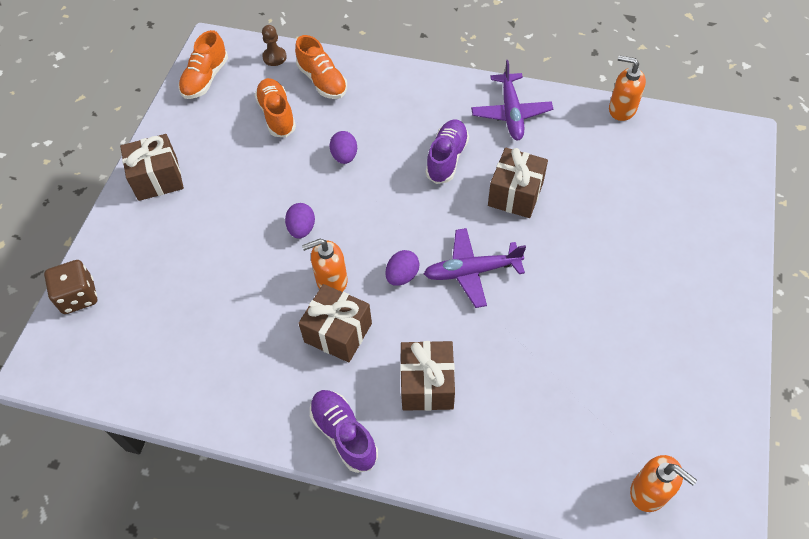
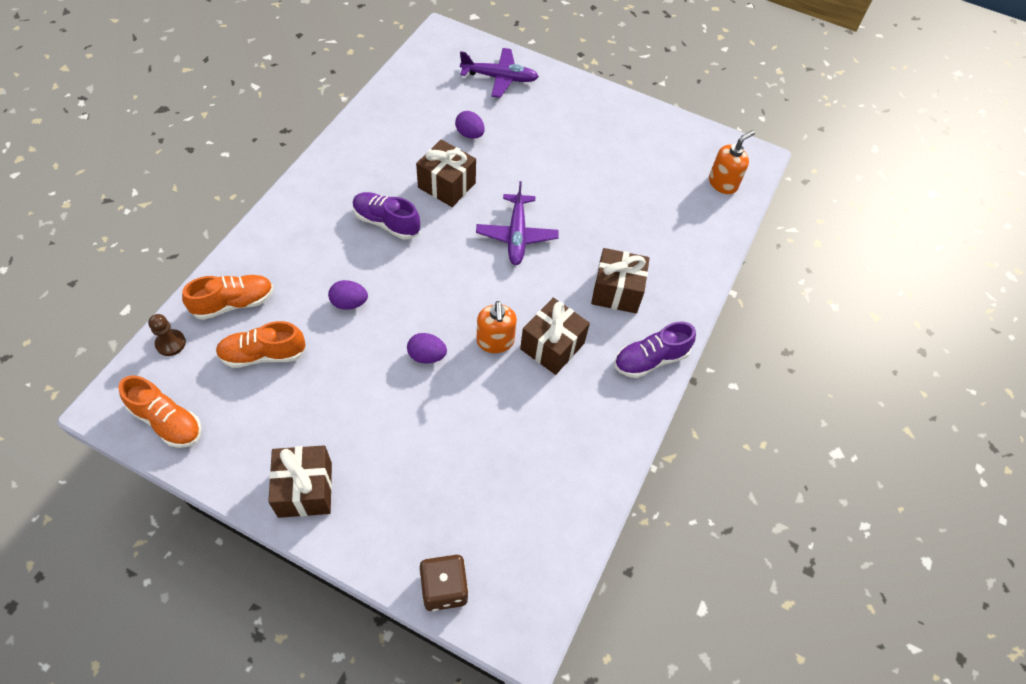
camera: 85 degrees left, 0 degrees up
purple egg [385,250,420,286] -> purple egg moved to [455,111,485,139]
purple plane [471,60,553,140] -> purple plane moved to [460,48,539,98]
orange soap dispenser [609,55,646,121] -> none

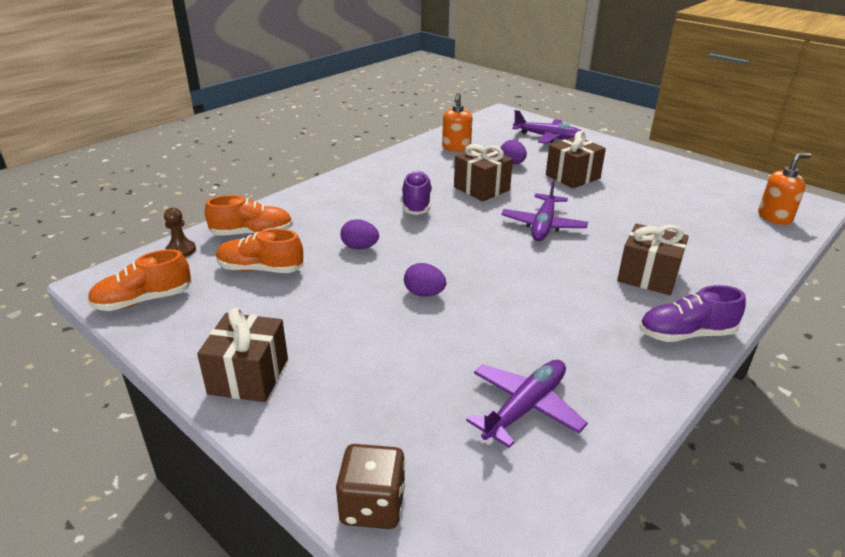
camera: 20 degrees right, 25 degrees down
orange shoe [118,376,201,448] -> orange shoe turned 105 degrees clockwise [88,249,192,311]
purple shoe [353,192,420,239] -> purple shoe turned 45 degrees clockwise [402,171,432,215]
orange soap dispenser [476,301,517,353] -> orange soap dispenser moved to [442,93,472,152]
brown gift [520,298,590,375] -> brown gift moved to [546,131,606,189]
none -> purple plane [466,360,588,448]

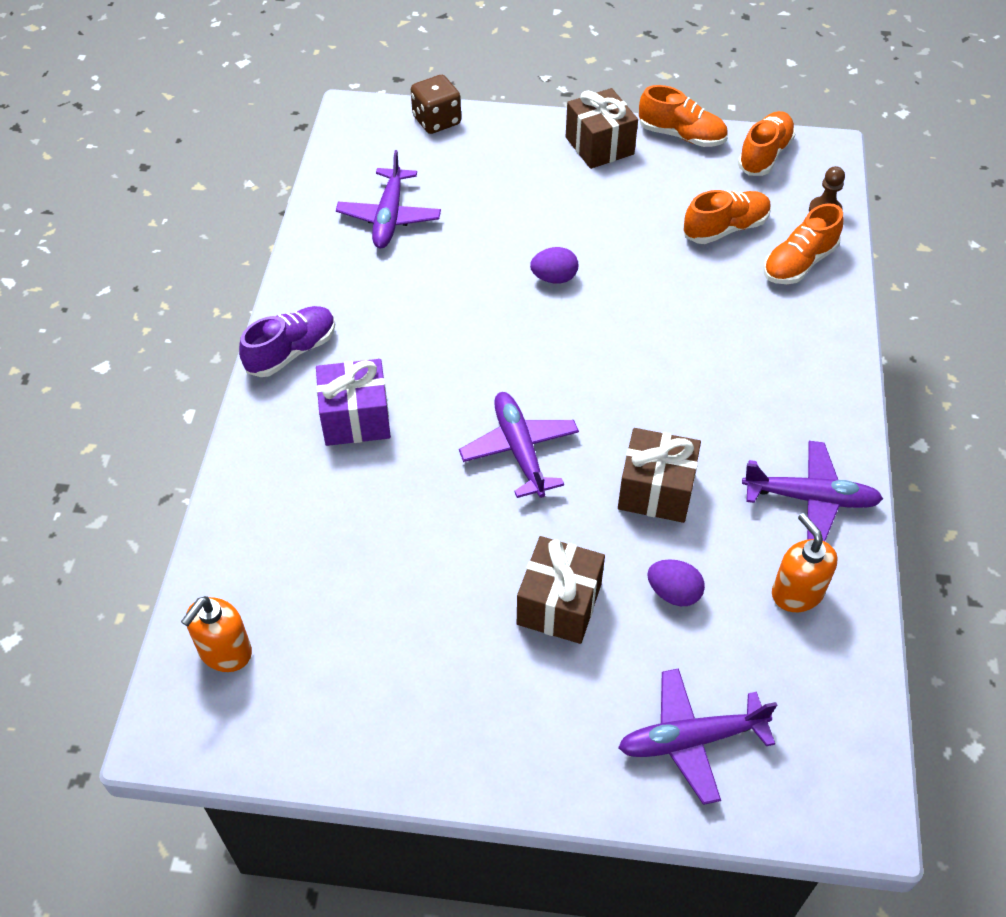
camera: 145 degrees right, 20 degrees up
purple egg [340,219,379,250] -> none
purple shoe [402,171,432,215] -> none
brown gift [617,223,689,295] -> purple gift [316,359,391,446]
none -> orange shoe [639,85,728,147]
none -> purple plane [742,441,883,541]

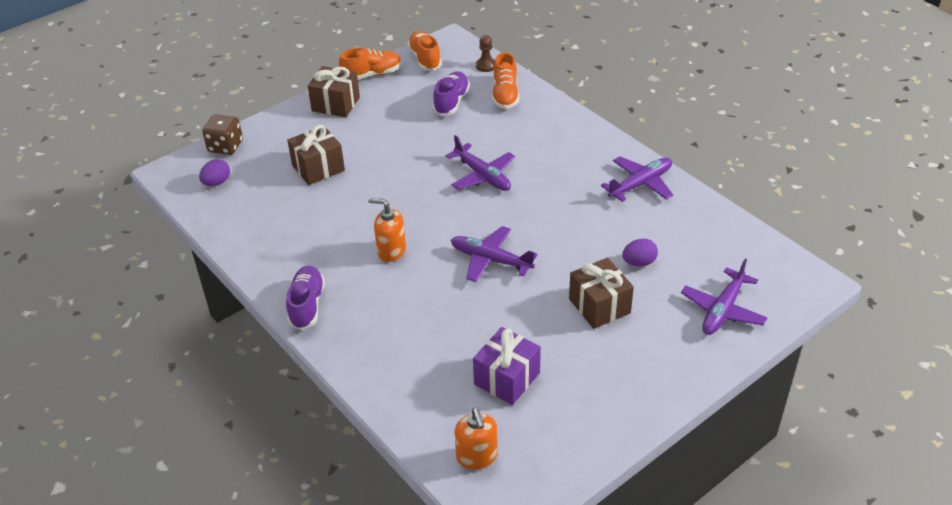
camera: 45 degrees left, 10 degrees down
purple gift [316,359,391,446] -> purple gift moved to [473,327,541,405]
purple plane [336,150,441,248] -> purple plane moved to [446,135,515,191]
purple egg [530,247,578,284] -> purple egg moved to [199,159,230,186]
brown gift [618,428,701,523] -> brown gift moved to [287,125,345,185]
orange shoe [683,190,771,244] -> purple shoe [433,71,470,116]
orange soap dispenser [772,513,838,612] -> orange soap dispenser moved to [368,198,406,262]

